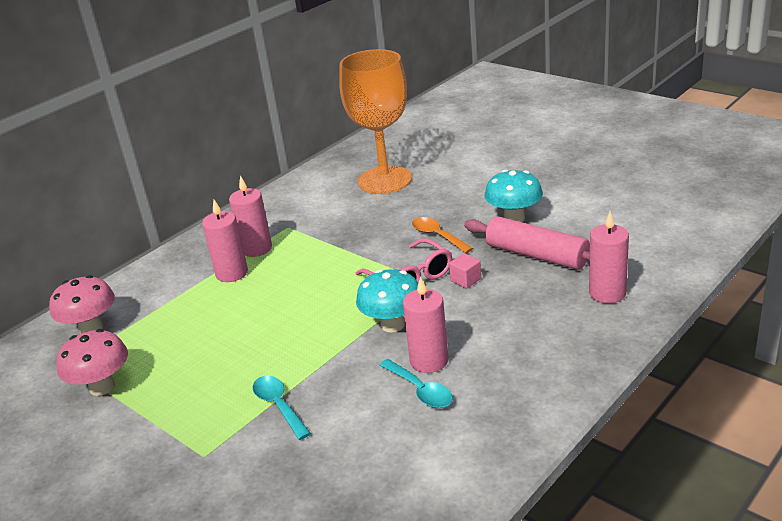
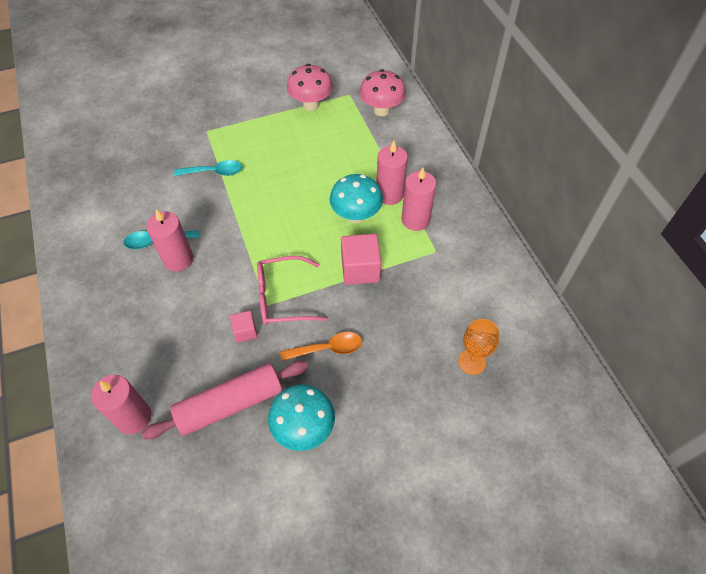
camera: 115 degrees right, 25 degrees up
orange goblet [339,49,412,194] -> orange goblet [458,319,500,375], size x0.43
turquoise mushroom [356,269,418,332] -> turquoise mushroom moved to [330,174,383,223]
none -> pink cube [341,234,381,285]

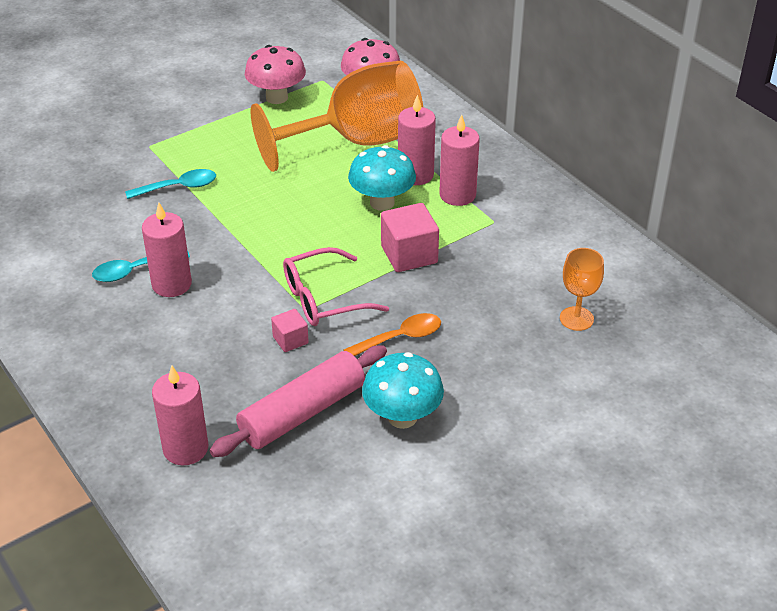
camera: 15 degrees left, 15 degrees down
none -> orange goblet [250,61,423,172]

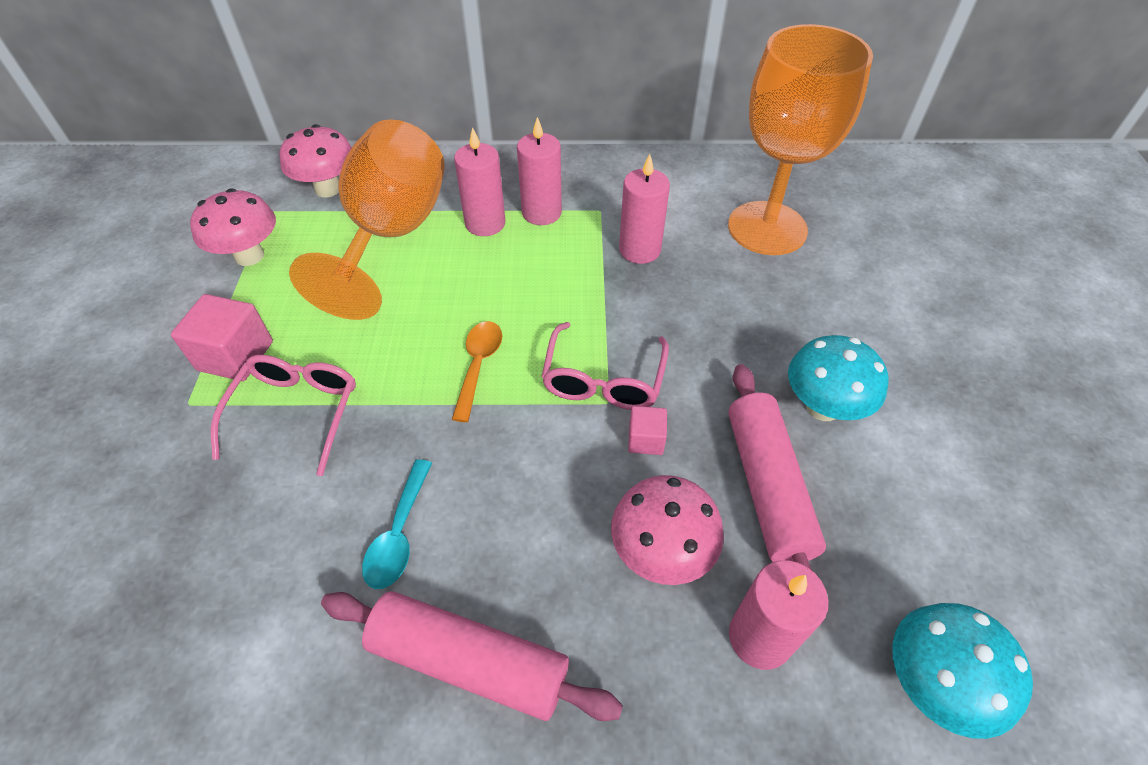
camera: 55 degrees left, 10 degrees up
turquoise spoon [125,169,216,199] -> pink glasses [211,355,356,476]
pink candle [142,203,192,297] -> pink candle moved to [619,154,670,264]
orange spoon [343,313,441,356] -> orange spoon moved to [452,321,502,422]
turquoise mushroom [348,145,416,211] -> turquoise mushroom moved to [892,603,1033,739]
pink cube [381,203,439,272] -> pink cube moved to [171,294,273,381]
orange goblet [560,248,604,331] -> orange goblet [728,24,873,255], size x2.31
none -> pink rolling pin [321,591,623,721]
none -> pink mushroom [611,475,724,585]

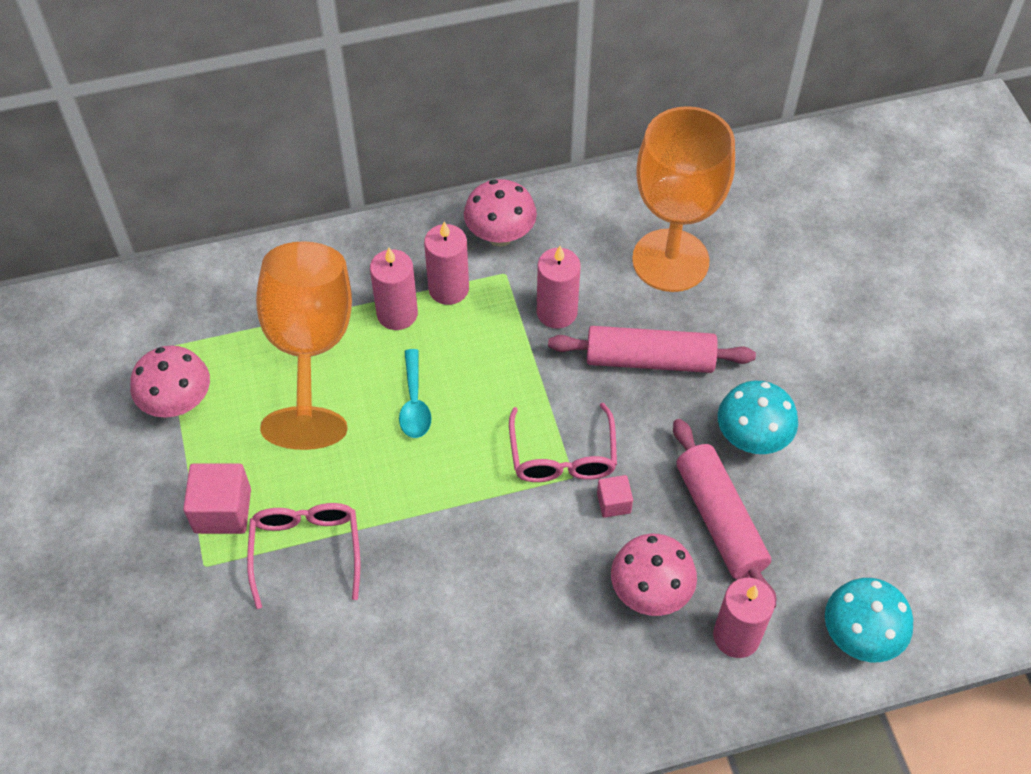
camera: 15 degrees left, 5 degrees up
pink mushroom [280,124,352,197] -> pink mushroom moved to [464,179,537,247]
pink rolling pin [321,591,623,721] -> pink rolling pin moved to [548,326,756,373]
turquoise spoon [362,459,432,589] -> turquoise spoon moved to [399,349,431,438]
orange spoon [452,321,502,422] -> none

